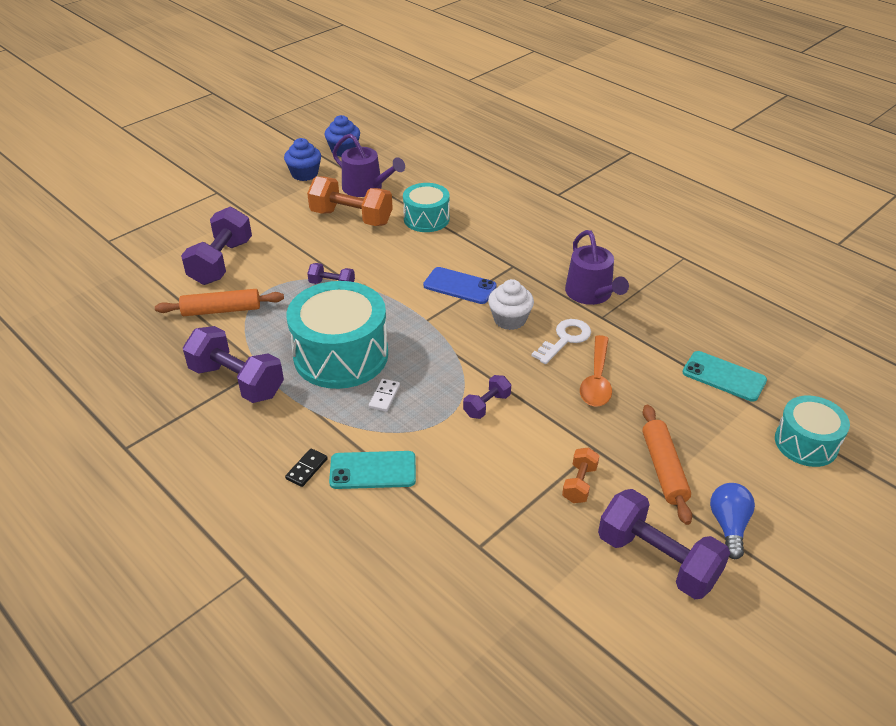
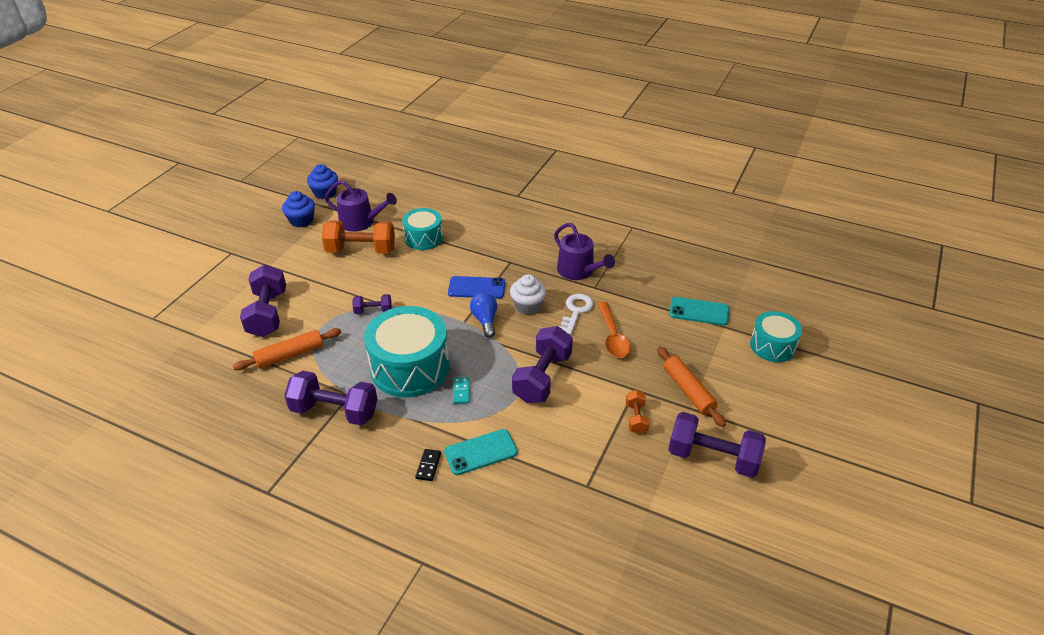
camera: 20 degrees left, 0 degrees up
white domino [369,379,400,412] -> turquoise domino [453,377,470,404]
purple dumbbell [463,375,511,419] -> purple dumbbell [512,326,573,403], size x1.97
blue light bulb [710,483,755,559] -> blue light bulb moved to [470,292,497,338]

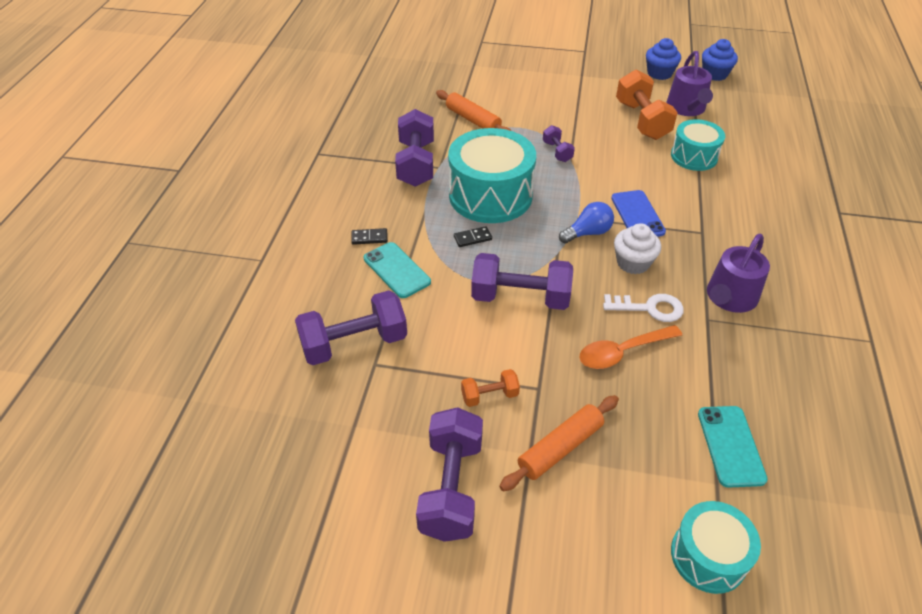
camera: 75 degrees right, 5 degrees up
purple dumbbell [240,265,286,337] -> purple dumbbell moved to [295,291,407,365]
turquoise domino [453,377,470,404] -> black domino [454,226,492,247]

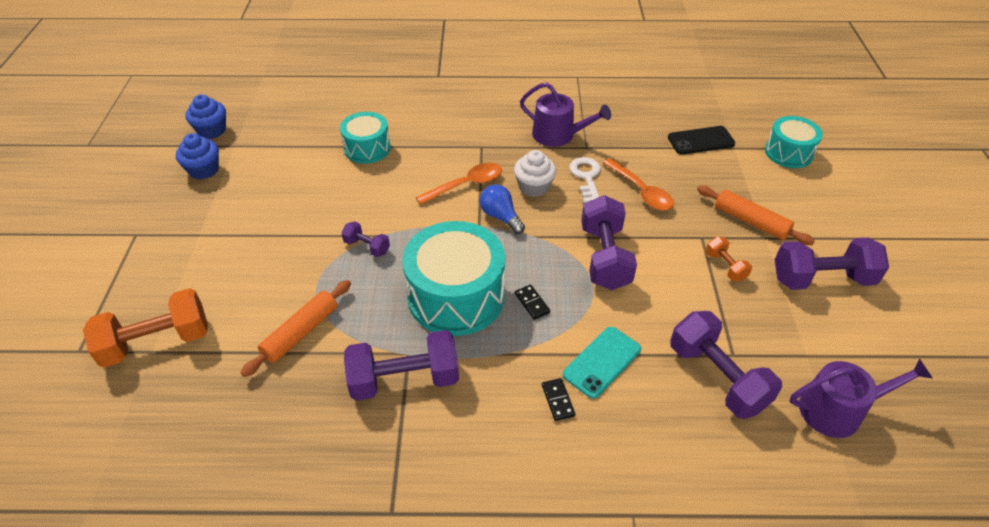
camera: 100 degrees left, 0 degrees up
purple dumbbell [543,125,575,162] -> purple dumbbell turned 60 degrees clockwise [341,221,390,257]
blue phone [611,190,666,237] -> orange spoon [415,163,502,205]
orange dumbbell [616,70,678,140] -> orange dumbbell moved to [83,288,208,368]
purple watering can [666,51,713,116] -> purple watering can moved to [790,358,933,438]
turquoise phone [698,406,768,488] -> black phone [668,126,736,155]

